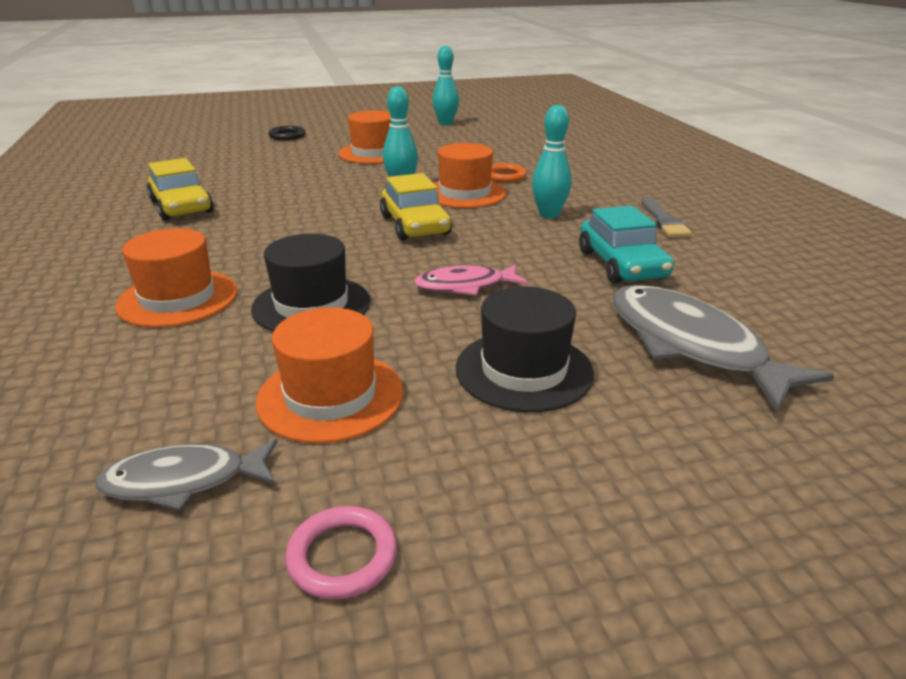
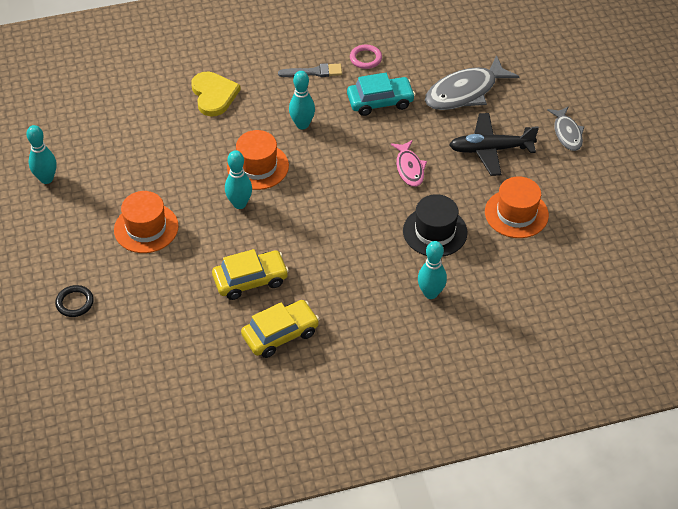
camera: 90 degrees left, 20 degrees up
grey fish [95,439,277,511] -> grey fish moved to [547,106,584,151]
orange hat [115,228,237,328] -> turquoise bowling pin [418,241,447,299]
pink ring [285,506,397,600] -> pink ring moved to [350,45,382,69]
yellow car [380,173,452,241] -> yellow car moved to [212,249,289,300]
black hat [456,287,594,412] -> black plane [449,113,539,176]
orange ring [491,163,527,182] -> none
none -> yellow heart [191,72,241,116]

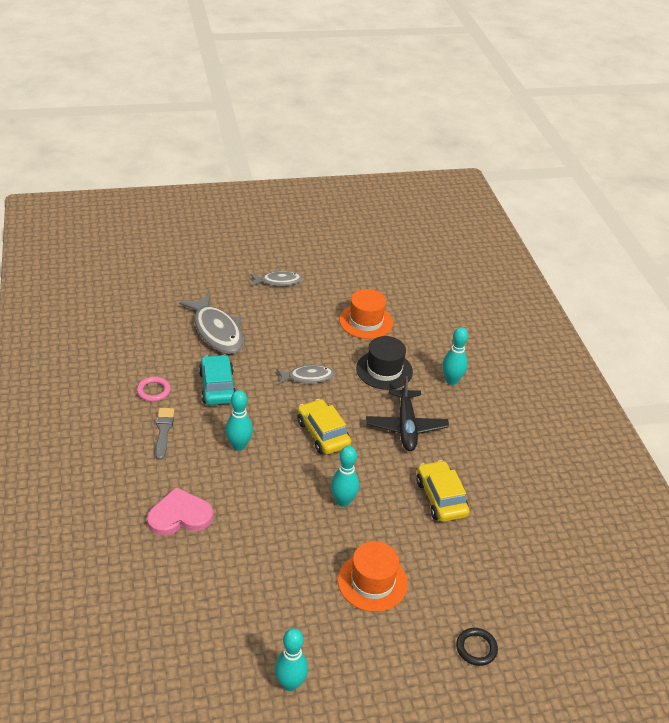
camera: 90 degrees left, 10 degrees down
yellow heart [191,72,241,116] -> pink heart [147,487,213,535]
orange hat [227,130,289,190] -> none
yellow car [241,300,319,358] -> yellow car moved to [297,399,351,454]
pink fish [391,140,427,187] -> grey fish [277,363,335,384]
black plane [449,113,539,176] -> black plane moved to [366,376,449,451]

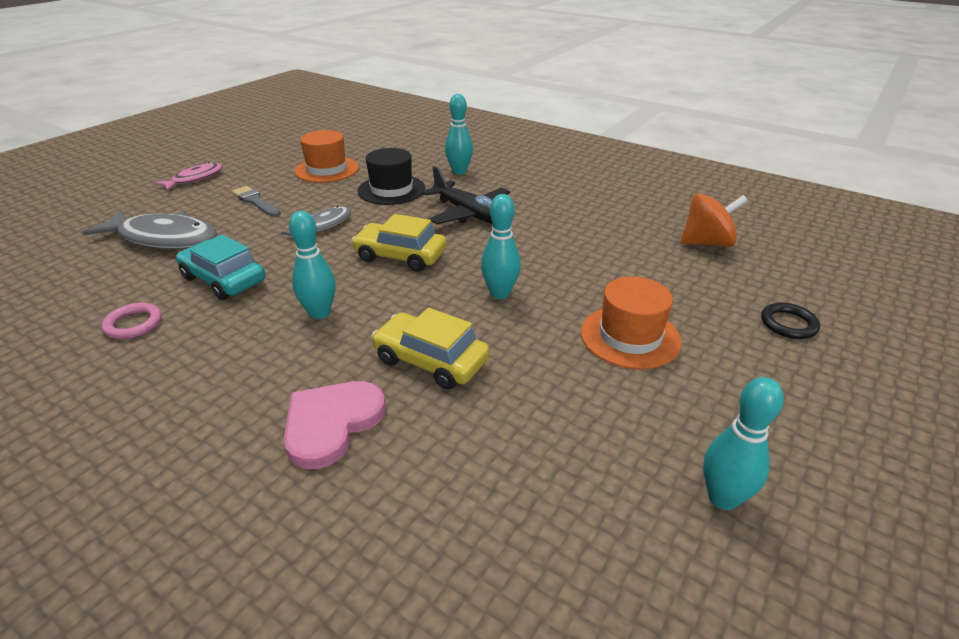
camera: 40 degrees left, 5 degrees down
grey brush [155,408,174,460] -> grey brush moved to [232,186,281,217]
grey fish [251,270,303,286] -> pink fish [154,162,222,191]
yellow car [416,460,469,522] -> yellow car moved to [372,308,490,390]
none -> orange spinning top [681,193,748,247]

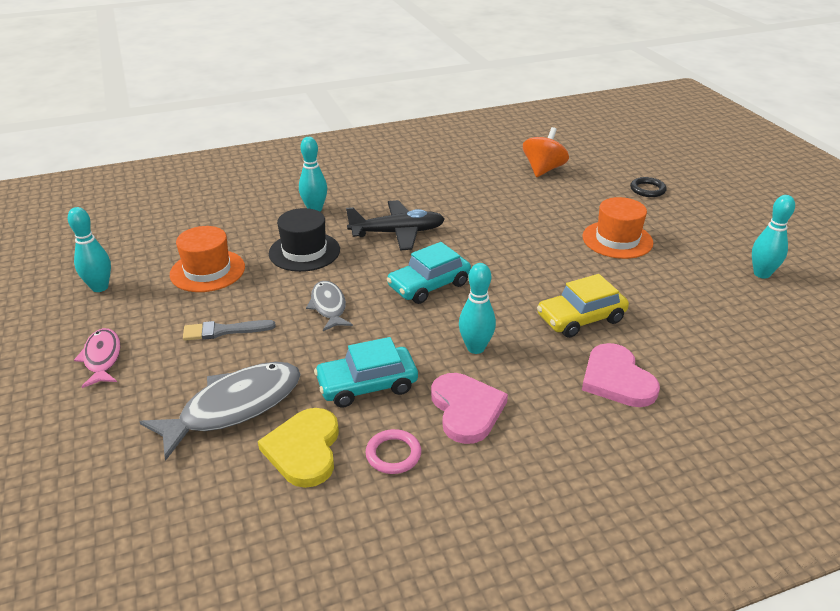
camera: 55 degrees left, 0 degrees up
yellow car [351,214,447,272] -> turquoise car [387,242,471,304]
turquoise bowling pin [481,194,521,299] -> turquoise bowling pin moved to [68,207,111,292]
none -> yellow heart [258,408,339,488]
none -> pink heart [431,373,508,444]

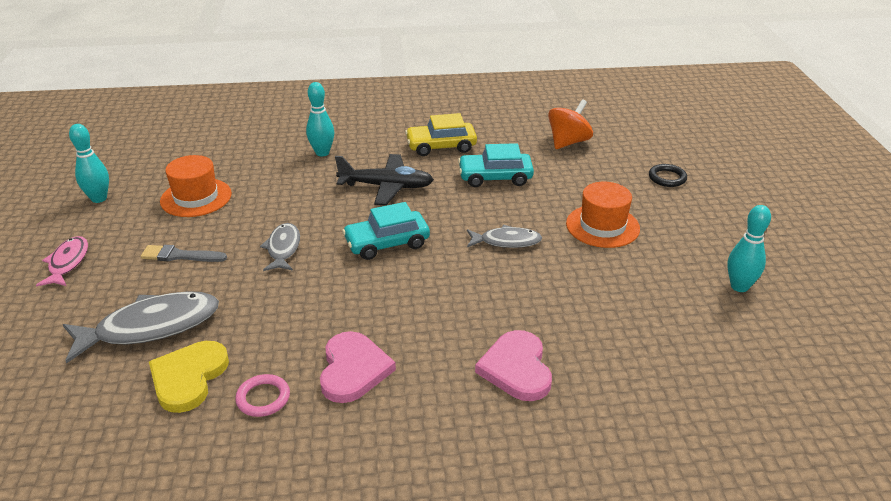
camera: 15 degrees right, 0 degrees up
black hat [269,208,340,272] -> none
turquoise car [314,337,418,408] -> turquoise car moved to [458,143,534,187]
turquoise bowling pin [459,263,496,354] -> none
yellow car [537,274,629,338] -> yellow car moved to [405,113,477,156]
none -> grey fish [467,225,542,248]

